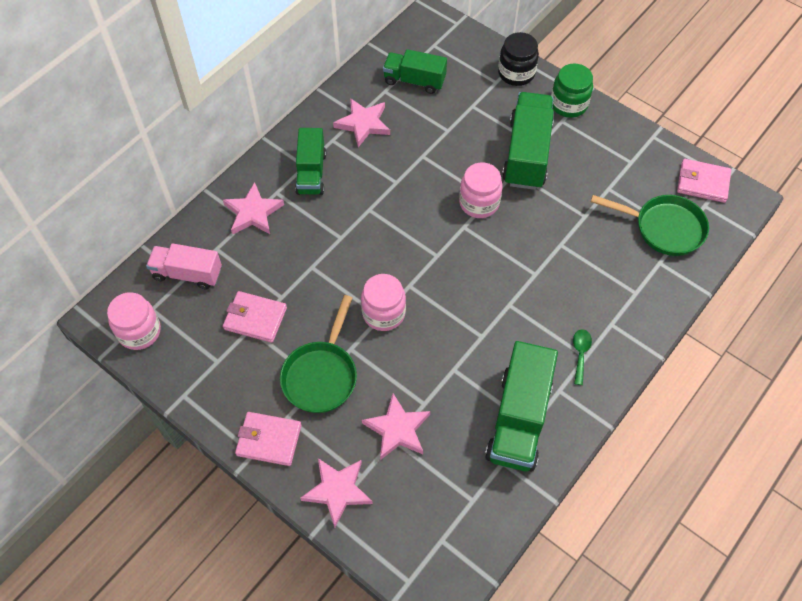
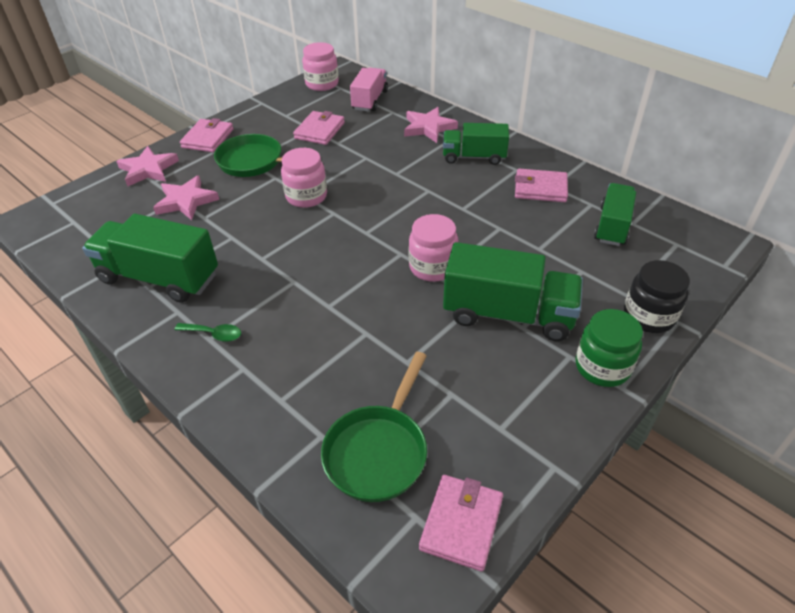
camera: 95 degrees right, 15 degrees down
pink star [333,98,390,147] -> pink wallet [515,169,568,202]

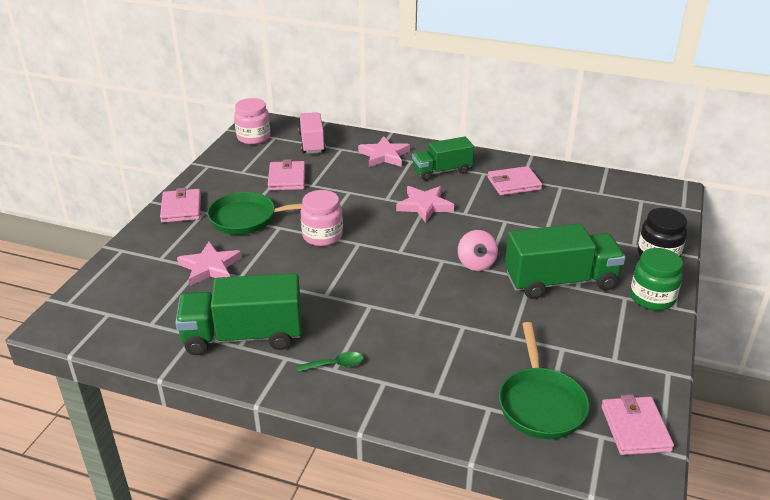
camera: 25 degrees left, 10 degrees down
pink star [116,146,179,187] -> pink star moved to [396,186,454,223]
pink jar [409,214,458,282] -> pink spinning top [458,230,498,271]
green truck [594,183,636,246] -> none

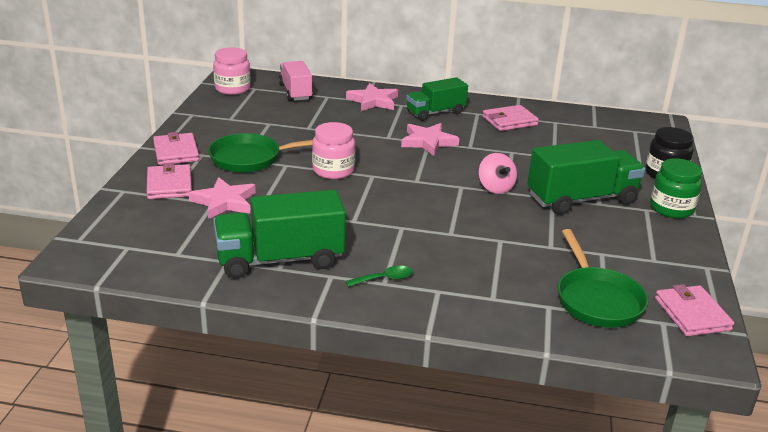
camera: 10 degrees left, 5 degrees down
pink wallet [268,159,305,191] -> pink wallet moved to [147,163,192,199]

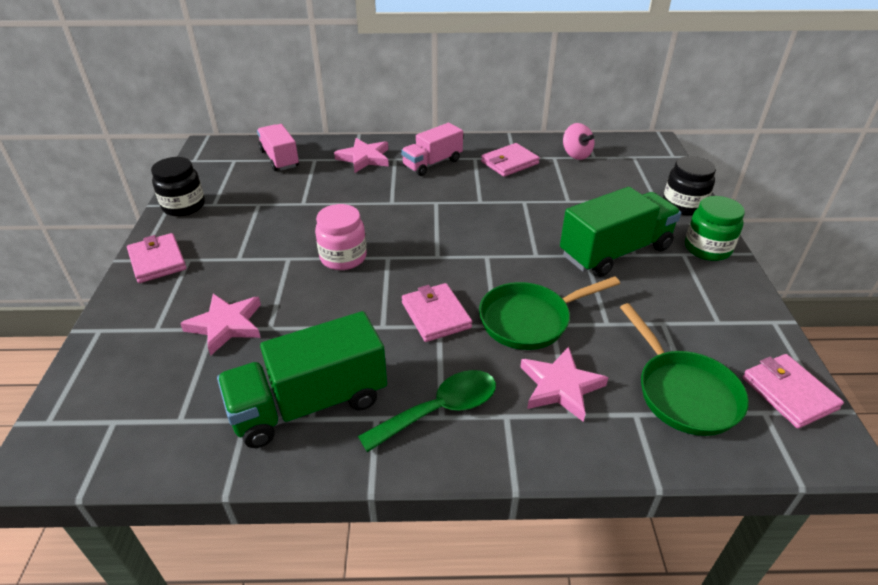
camera: 10 degrees left, 10 degrees up
pink wallet [147,163,192,199] -> pink wallet moved to [402,283,472,342]
green pan [208,133,313,173] -> green pan moved to [479,276,620,350]
pink jar [213,47,251,95] -> none
green spoon [345,266,413,287] -> green spoon [358,370,496,452], size x1.81
pink star [401,123,459,156] -> pink star moved to [520,346,608,422]
green truck [406,77,468,121] -> pink truck [401,123,463,176]
pink spinning top [478,153,517,194] -> pink spinning top moved to [563,123,594,160]
none -> black jar [151,157,205,216]

